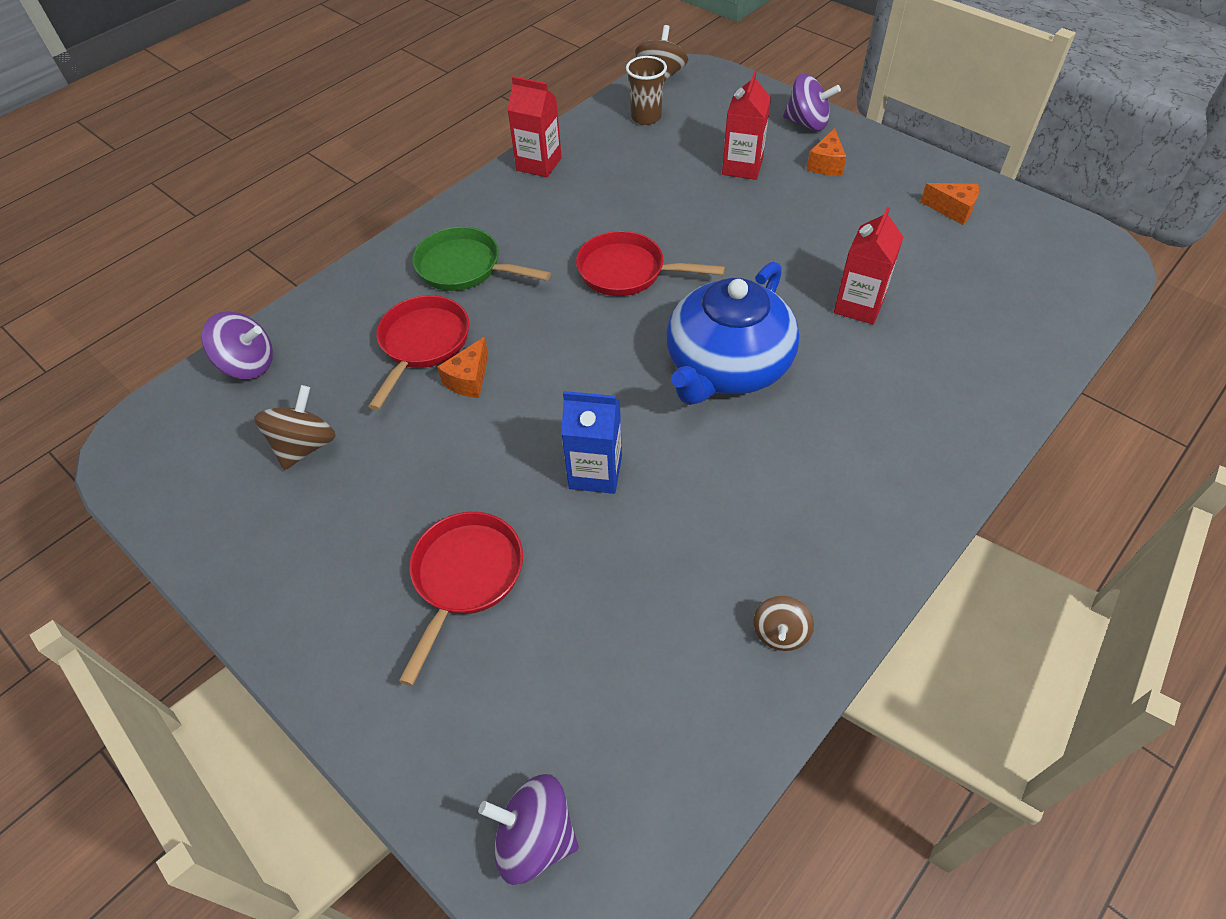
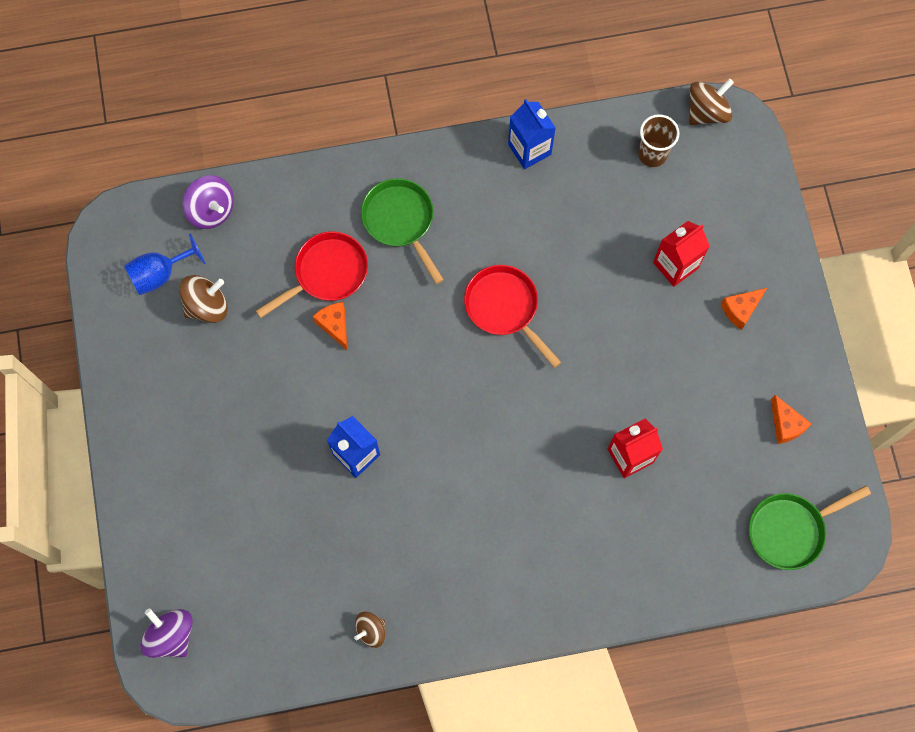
camera: 35 degrees right, 20 degrees up
red pan [399,512,523,686] -> none
orange cheese [437,337,488,398] -> orange cheese turned 90 degrees clockwise [313,302,347,350]
red carton [507,76,562,177] -> blue carton [508,99,556,169]
blue teapot [666,262,799,405] -> none
purple spinning top [783,74,841,131] -> none
none -> blue goblet [124,234,206,295]
none -> green pan [749,486,871,570]

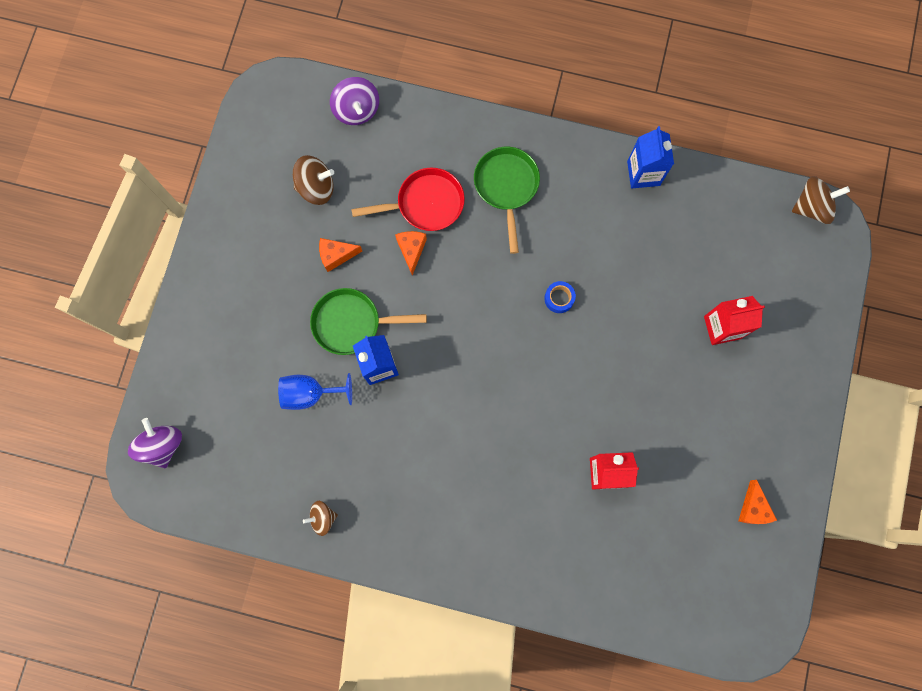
camera: 25 degrees right, 5 degrees up
blue goblet [124,234,206,295] -> blue goblet moved to [278,373,352,410]
red pan [464,265,561,368] -> blue tape [544,281,576,313]
brown cup [638,114,679,167] -> none
orange cheese [721,288,767,330] -> orange cheese moved to [319,238,362,272]
green pan [749,486,871,570] -> green pan moved to [310,288,427,355]

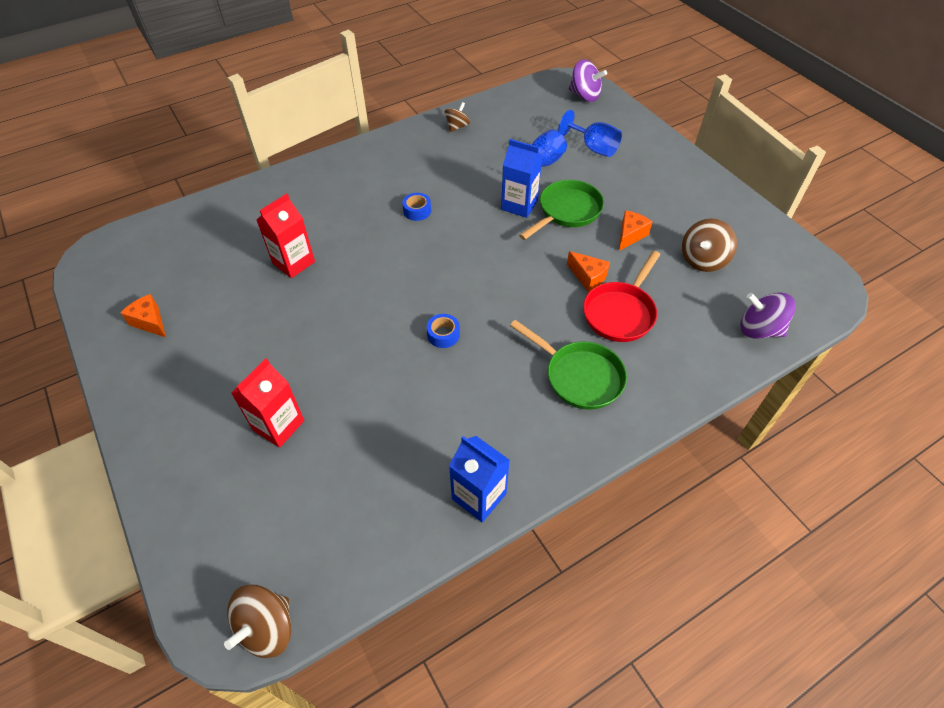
camera: 135 degrees right, 25 degrees down
none -> blue tape [402,193,431,221]
none -> blue goblet [558,110,622,157]

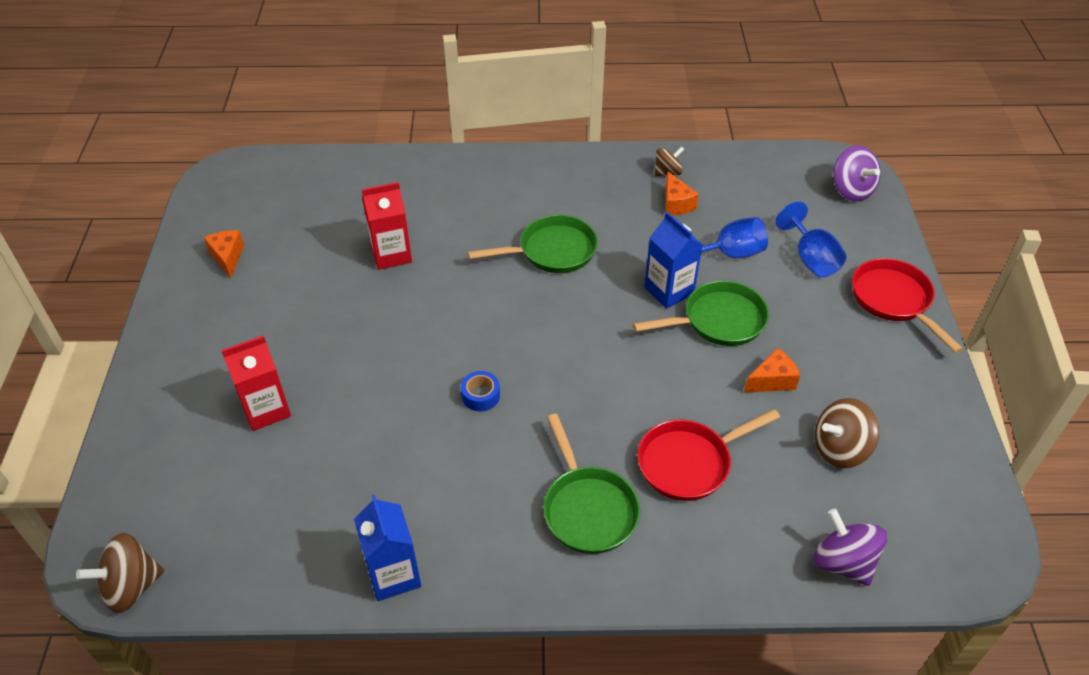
camera: 30 degrees right, 5 degrees down
blue tape [402,193,431,221] -> green pan [468,215,598,273]
orange cheese [567,251,610,292] -> orange cheese moved to [665,171,699,216]
none -> red pan [852,258,963,353]

